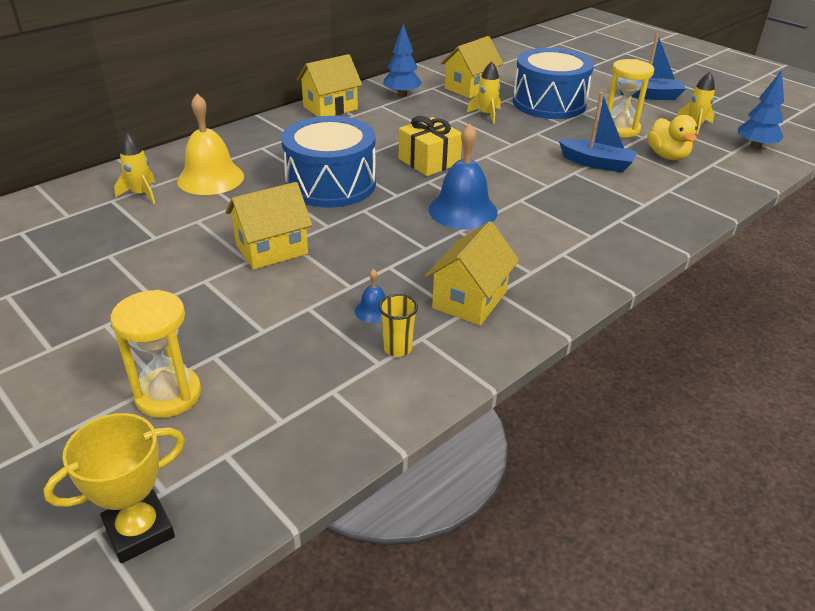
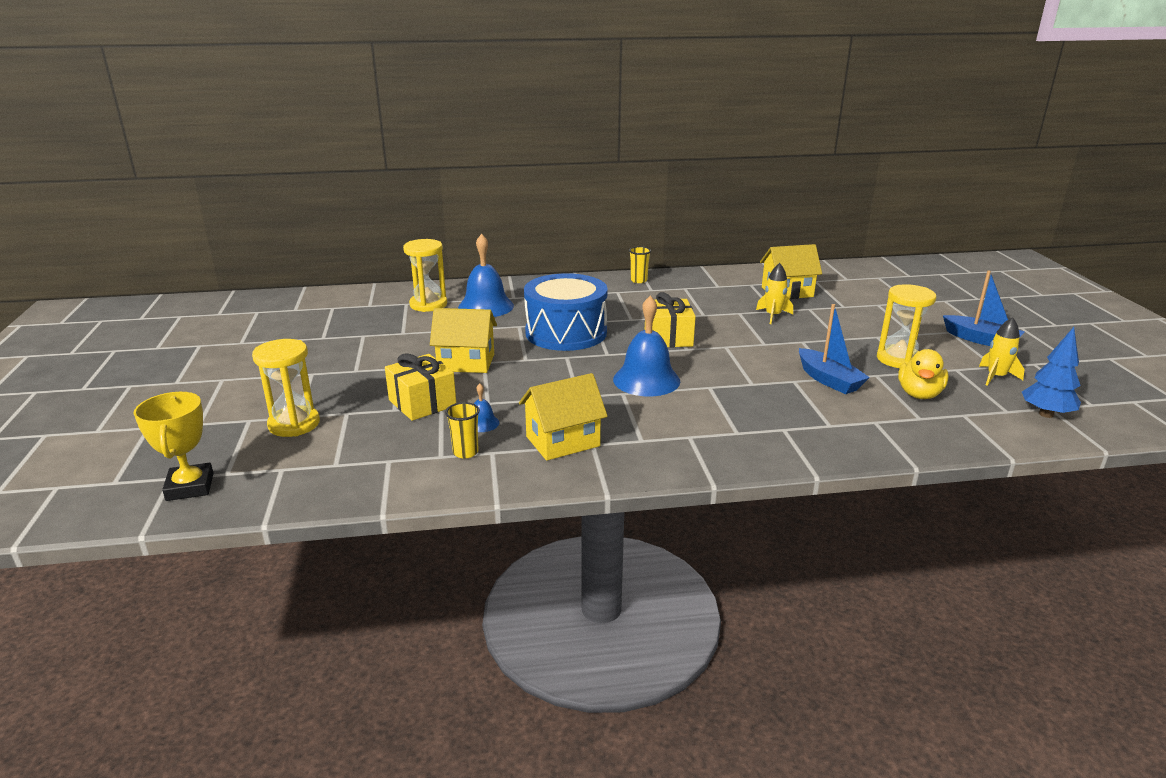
camera: 35 degrees right, 10 degrees down
yellow trophy [43,413,185,563] -> yellow trophy turned 75 degrees clockwise [133,392,214,501]
yellow rocket [114,133,155,204] -> yellow hourglass [403,239,447,312]
yellow bell [177,94,244,195] -> blue bell [458,234,514,317]
yellow house [297,54,362,117] -> yellow cup [629,246,651,283]
blue tree [383,24,422,97] -> none
blue drum [513,48,594,119] -> none
none -> yellow gift [385,353,456,421]

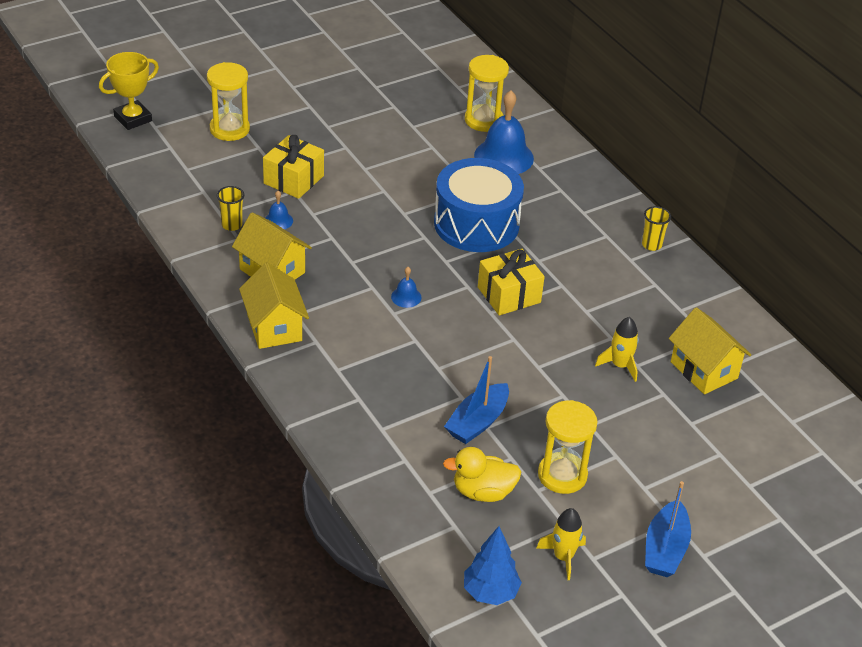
camera: 65 degrees right, 15 degrees up
yellow house [430,308,497,373] -> yellow house moved to [239,263,309,349]
blue bell [613,296,680,397] -> blue bell [391,267,422,308], size x0.46

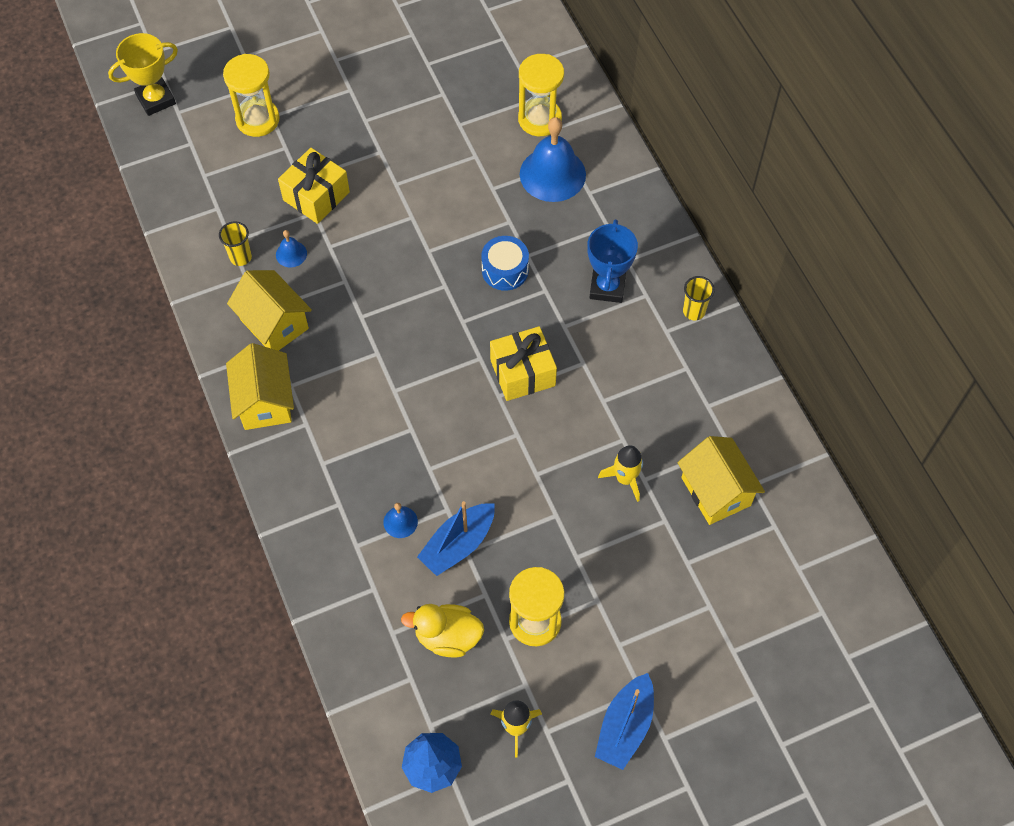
camera: 10 degrees right, 20 degrees up
blue bell [391,267,422,308] -> blue bell moved to [383,503,418,538]
blue drum [434,158,524,252] -> blue drum [481,236,529,291], size x0.50
none -> blue trophy [588,219,638,303]

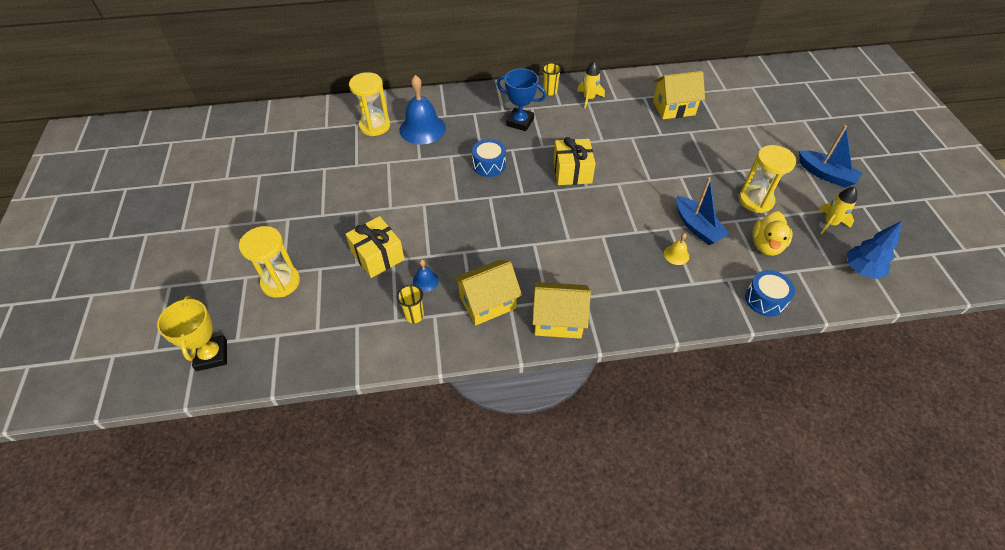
camera: 75 degrees left, 10 degrees down
blue bell [383,503,418,538] -> yellow bell [664,233,689,265]
yellow rocket [598,445,643,502] -> yellow rocket moved to [577,61,605,109]
none -> blue drum [745,270,795,317]

